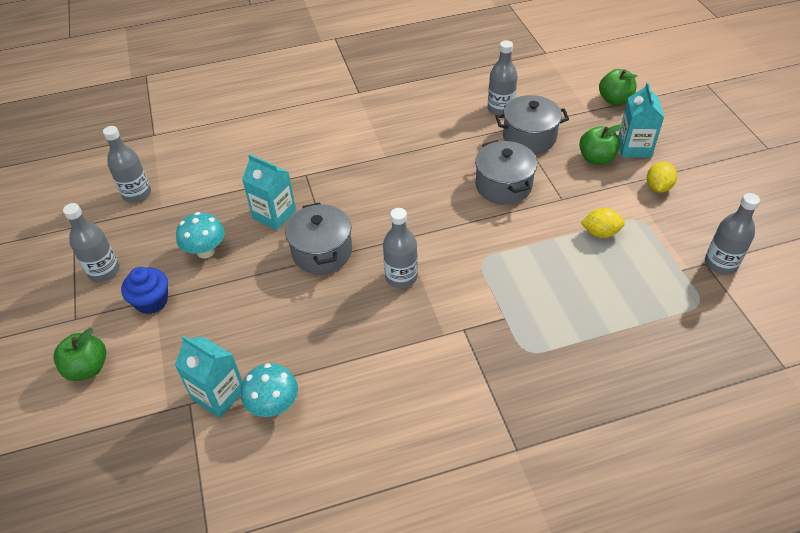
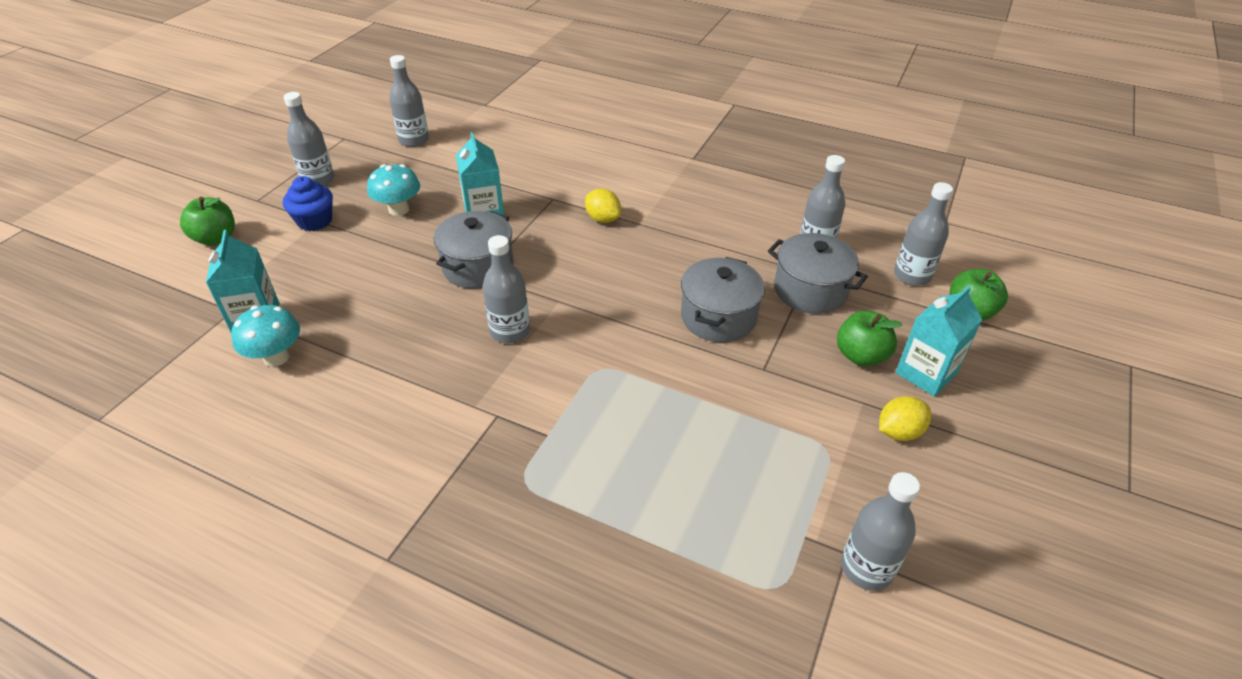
camera: 40 degrees right, 5 degrees down
yellow lemon [581,208,625,238] -> yellow lemon moved to [585,189,621,223]
none -> grey bottle [894,182,953,286]

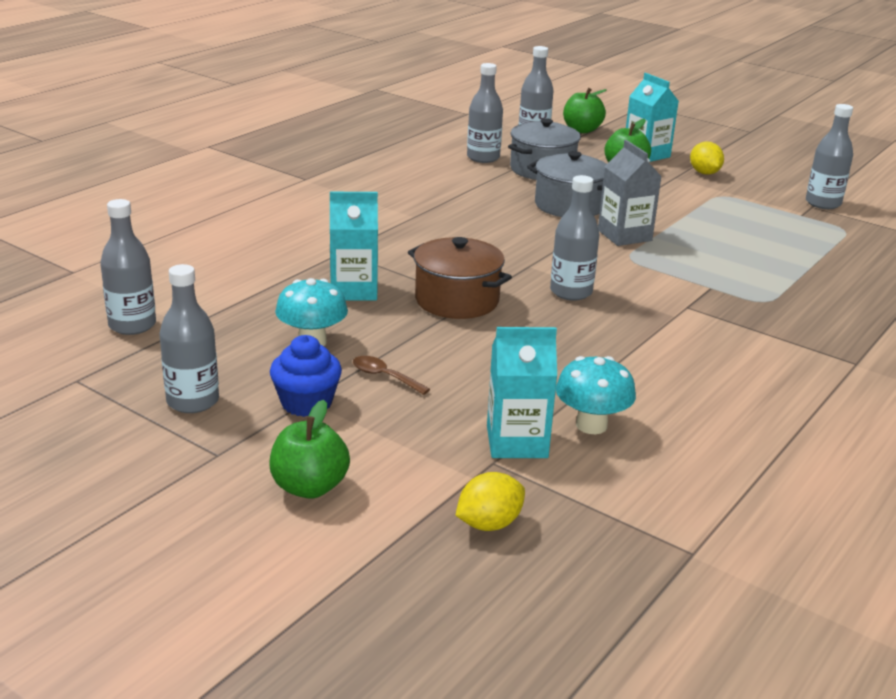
camera: 80 degrees left, 15 degrees down
grey pot [434,211,514,289] -> brown pot [408,237,512,319]
yellow lemon [585,189,621,223] -> yellow lemon moved to [455,472,525,531]
none -> brown spoon [353,356,430,395]
none -> grey carton [598,140,662,246]

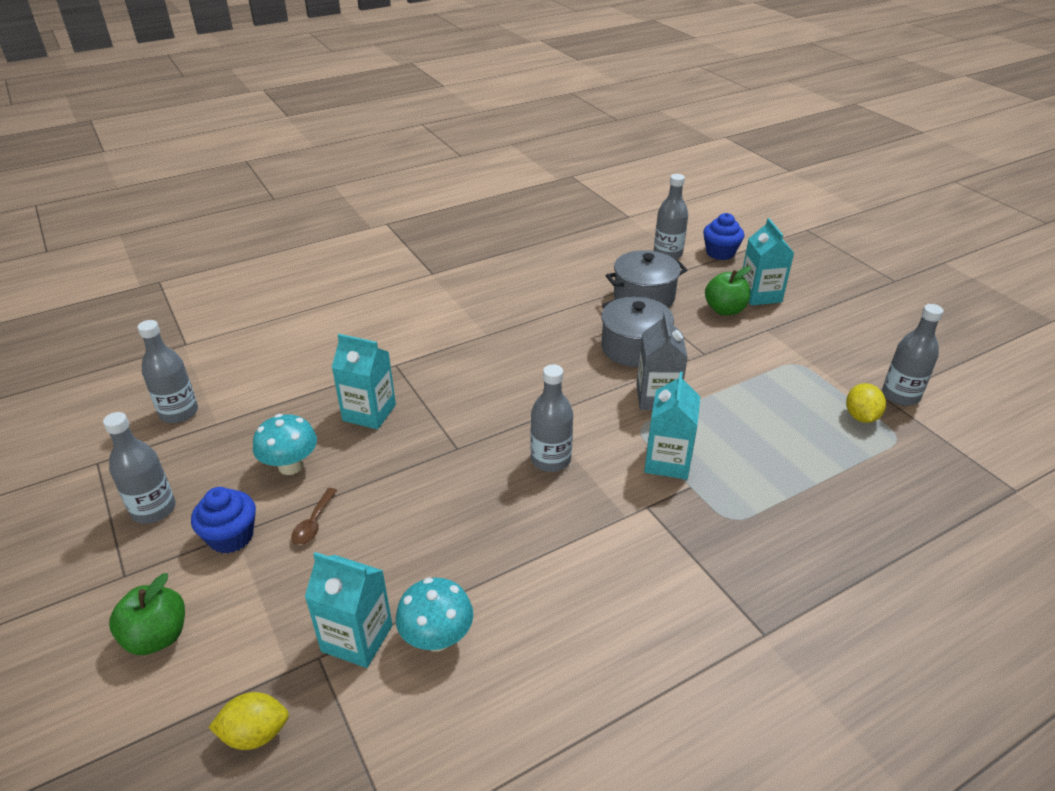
camera: 25 degrees right, 10 degrees up
brown spoon [353,356,430,395] -> brown spoon turned 135 degrees counterclockwise [291,488,337,545]
brown pot [408,237,512,319] -> none
grey bottle [467,63,503,163] -> none
green apple [563,88,607,133] -> blue cupcake [703,213,744,260]
yellow lemon [690,141,724,175] -> yellow lemon moved to [846,383,886,423]
none -> turquoise carton [644,372,700,479]

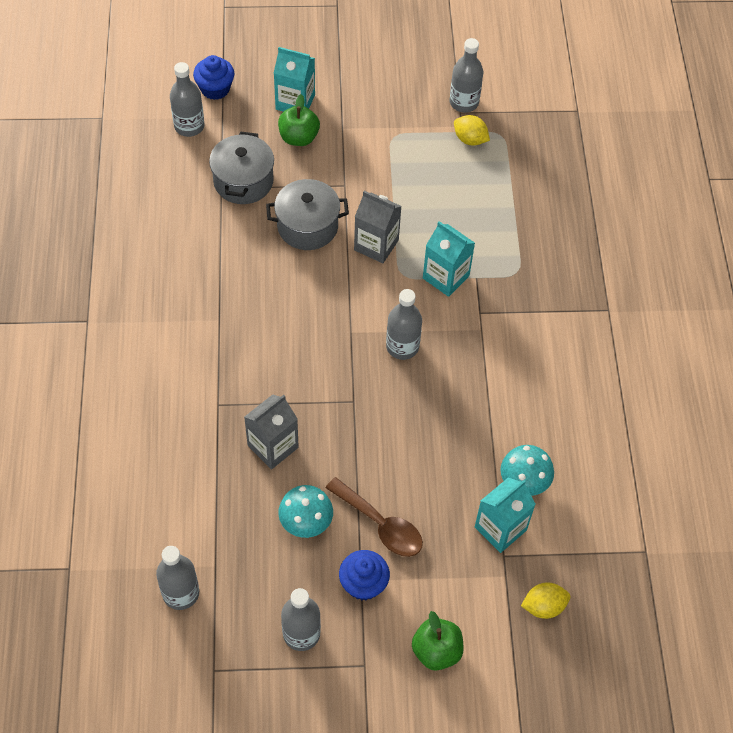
camera: 65 degrees left, 20 degrees up
yellow lemon [208,692,289,750] -> yellow lemon turned 60 degrees clockwise [521,582,570,619]
brown spoon [291,488,337,545] -> brown spoon [326,477,423,557], size x1.80
turquoise carton [332,334,396,429] -> grey carton [244,394,299,469]

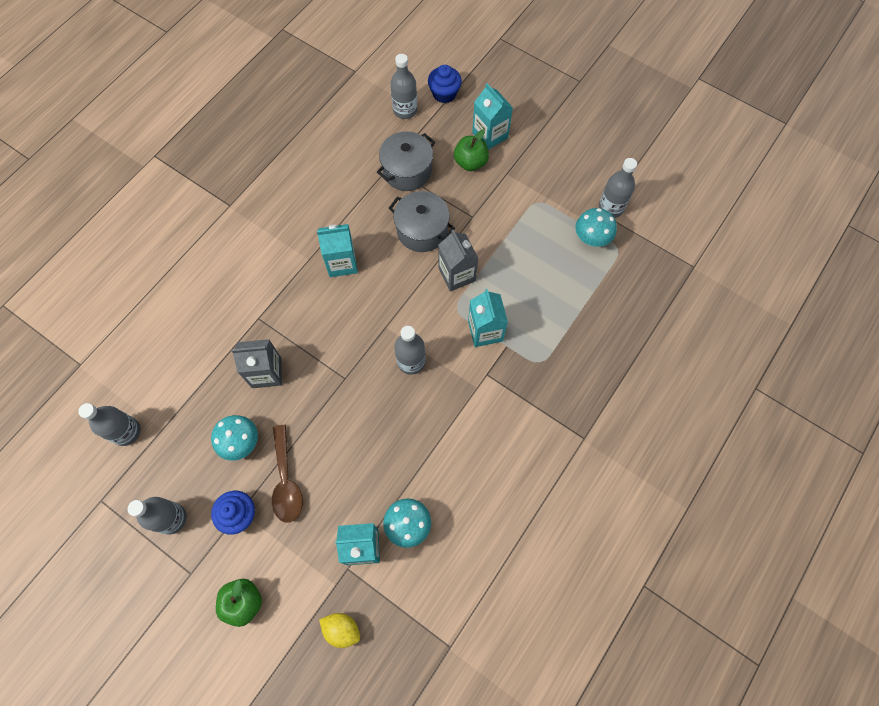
camera: 40 degrees right, 10 degrees up
yellow lemon [454,115,490,146] -> turquoise mushroom [576,208,617,247]
none -> turquoise carton [317,224,358,277]

